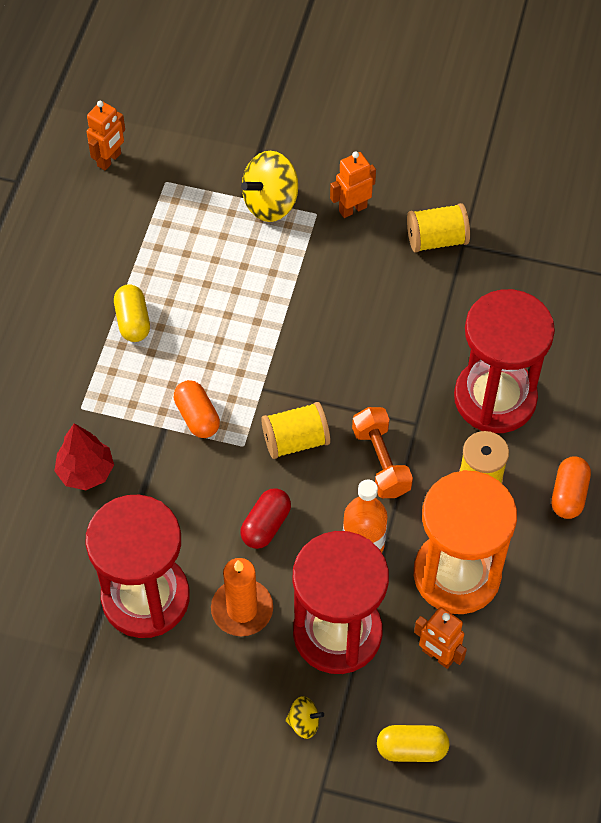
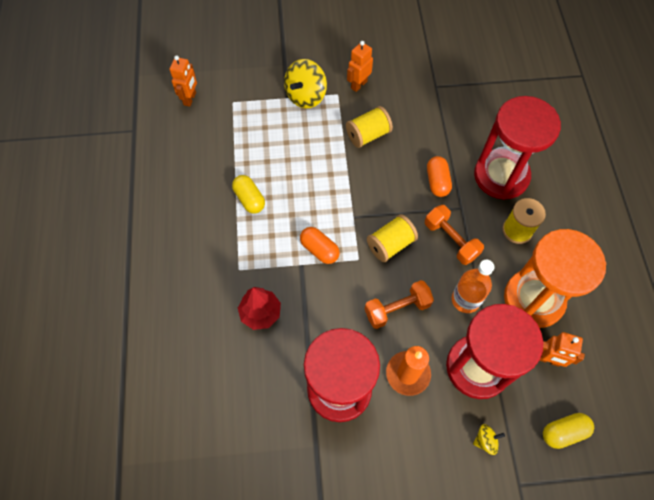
camera: 20 degrees left, 5 degrees up
red capsule [240,488,291,549] -> orange dumbbell [365,280,434,329]
yellow spool [407,203,470,253] -> yellow spool moved to [346,106,393,148]
orange capsule [552,456,591,519] -> orange capsule moved to [427,156,452,197]

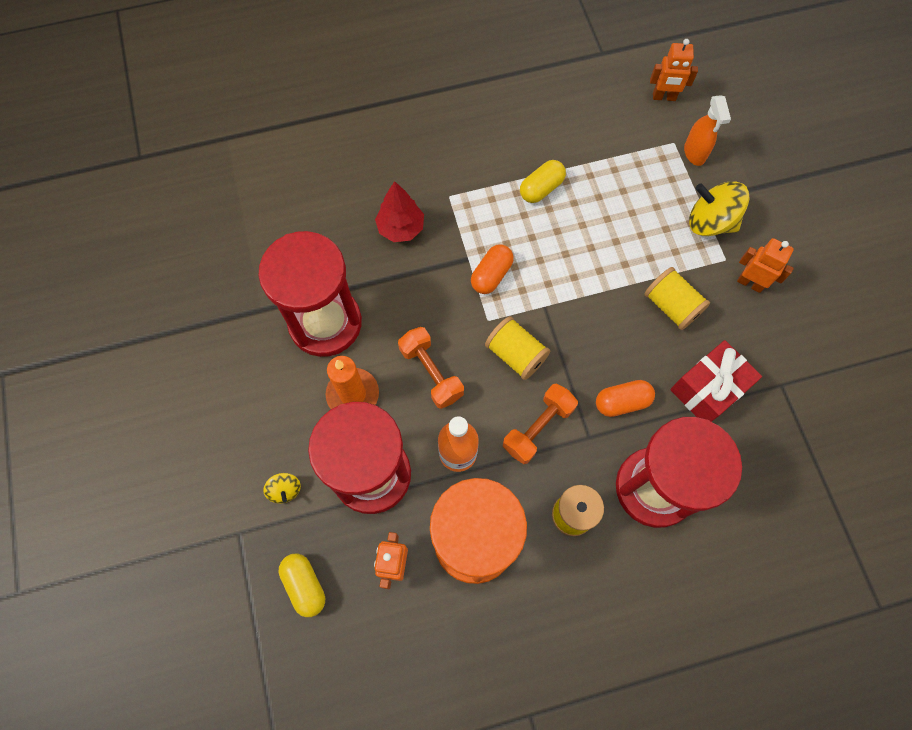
camera: 80 degrees right, 5 degrees up
none -> red gift [670,340,762,422]
none -> orange spray bottle [684,95,731,166]

